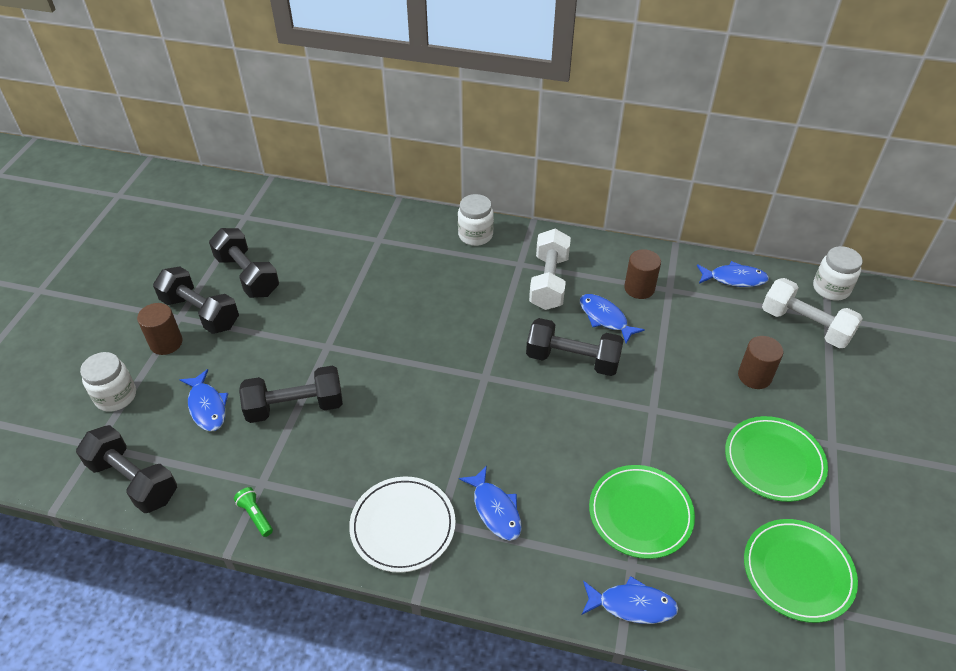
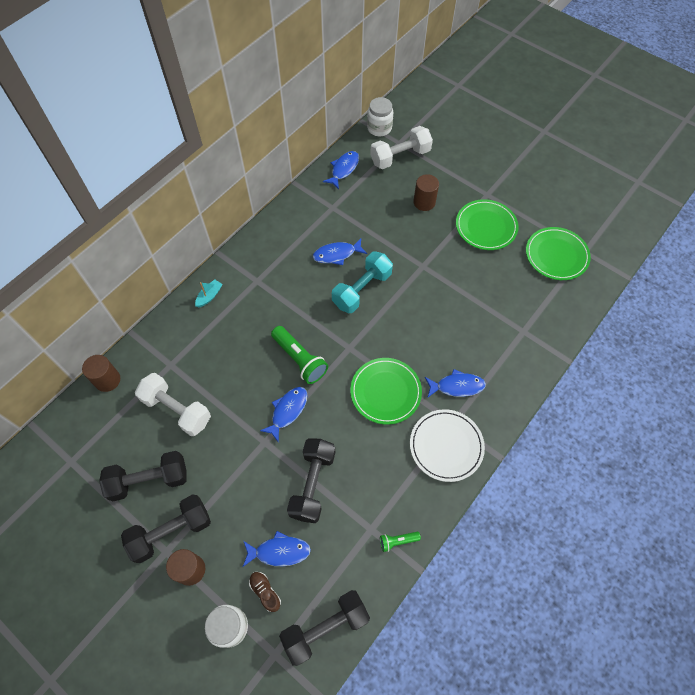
camera: 65 degrees left, 15 degrees up
white jar [458,194,494,246] -> turquoise boat [195,280,223,307]
black dumbbell [526,318,624,376] -> turquoise dumbbell [332,251,393,313]
white dumbbell [529,229,571,310] -> white dumbbell moved to [135,373,211,436]
blue fish [582,576,679,624] -> blue fish moved to [260,387,307,443]
green plate [589,465,695,559] -> green plate moved to [350,358,422,424]
brown cylinder [624,249,661,299] -> brown cylinder moved to [82,355,120,392]
none -> brown shoe [249,572,281,612]
none -> green flashlight [271,326,328,384]

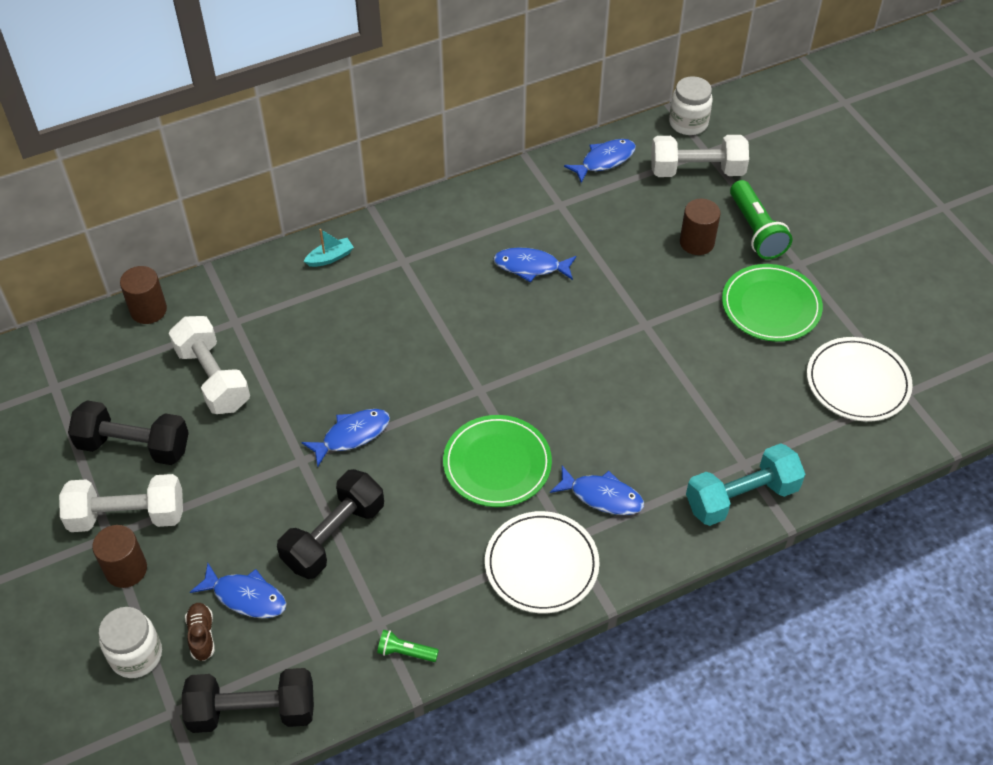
camera: 25 degrees right, 10 degrees down
black dumbbell [121,494,211,563] -> white dumbbell [59,474,183,532]
green flashlight [271,326,328,384] -> green flashlight moved to [730,180,792,260]
turquoise dumbbell [332,251,393,313] -> turquoise dumbbell moved to [686,443,805,526]
green plate [526,227,591,280] -> white plate [807,337,913,422]

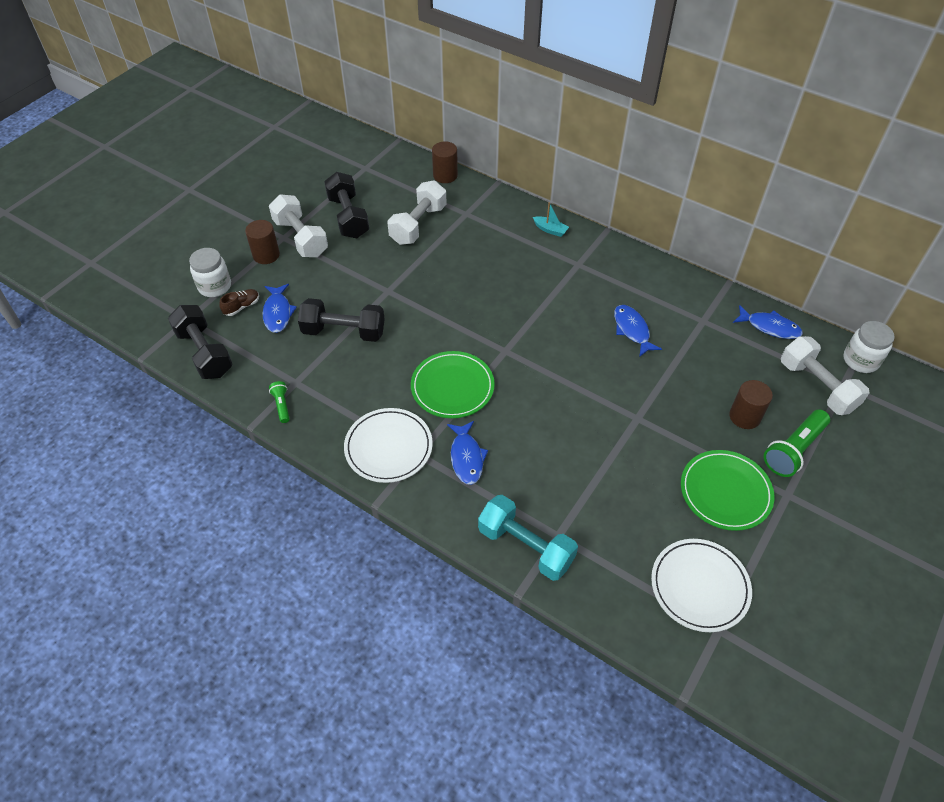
camera: 60 degrees right, 0 degrees up
blue fish [302,409,390,467] -> none

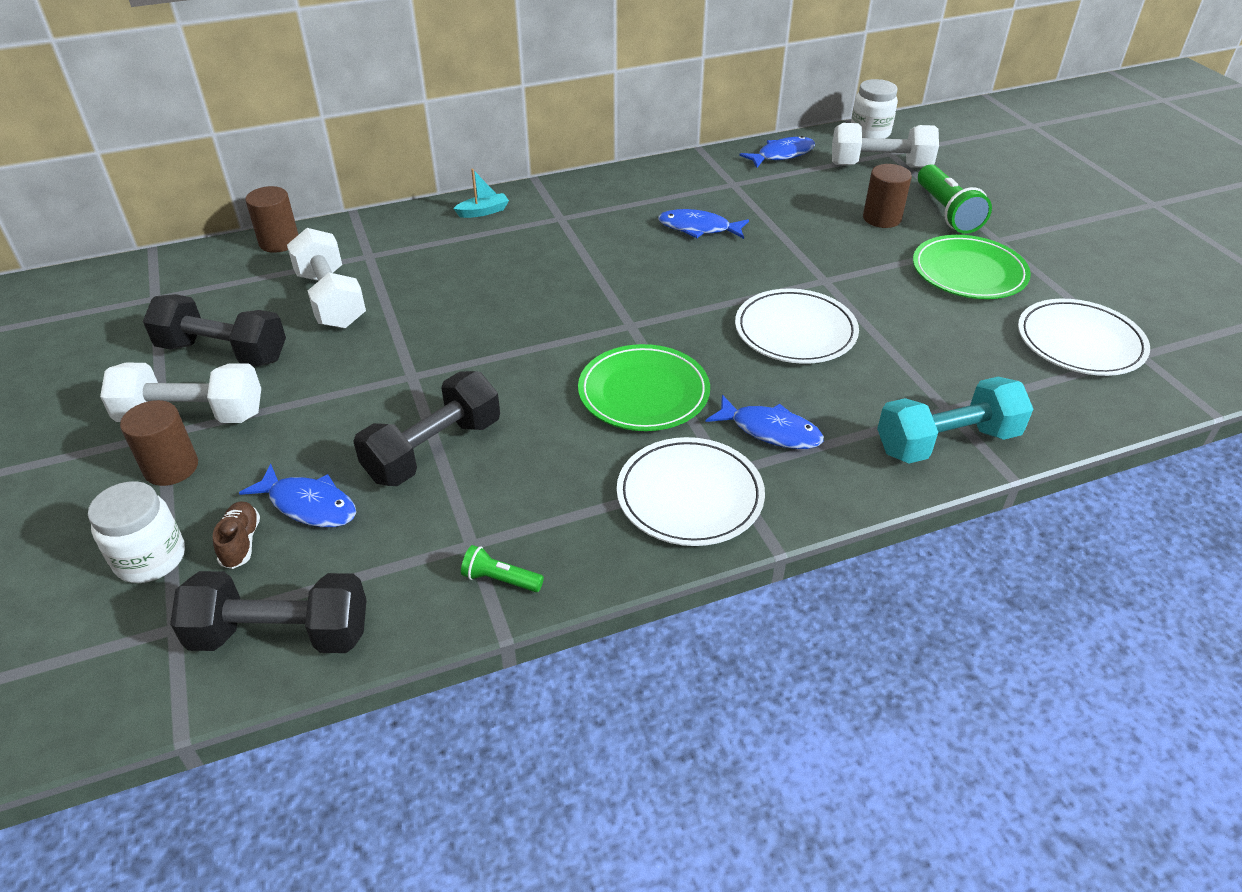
camera: 55 degrees left, 10 degrees down
none -> white plate [735,288,859,364]

